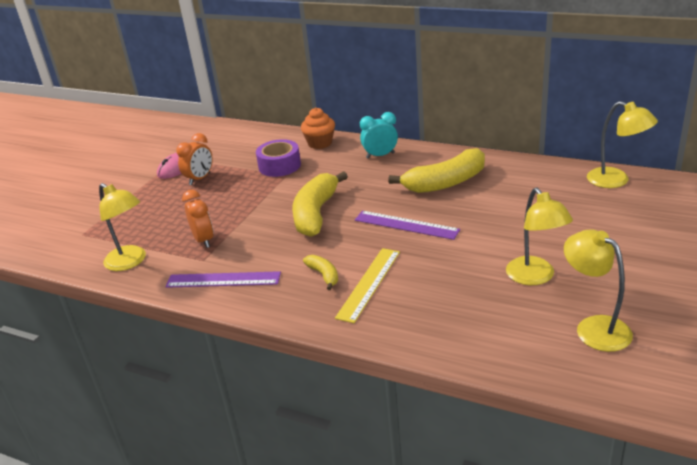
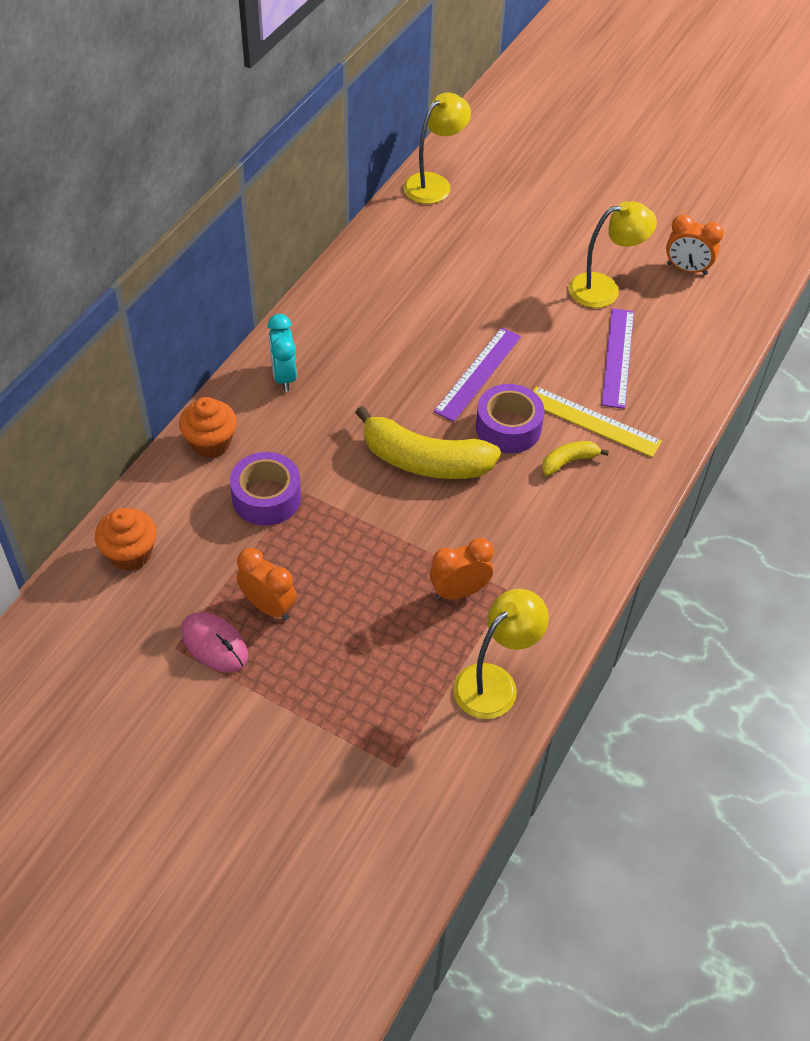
camera: 90 degrees left, 20 degrees up
purple ruler [165,271,281,288] -> purple ruler moved to [601,308,634,409]
yellow banana [388,148,485,193] -> none
yellow lamp [564,229,633,352] -> orange clock [666,214,724,275]
none -> orange cupcake [95,508,157,571]
none -> purple tape [476,384,544,453]

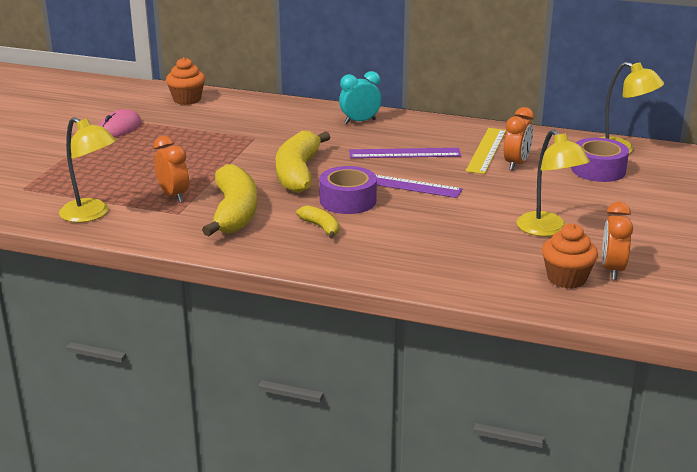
camera: 80 degrees right, 25 degrees down
orange cupcake [179,397,237,458] -> orange cupcake moved to [542,224,598,289]
purple tape [230,452,301,526] -> purple tape moved to [571,138,629,182]
orange clock [237,548,297,620] -> orange clock moved to [504,107,534,171]
yellow ruler [533,386,662,457] -> yellow ruler moved to [466,128,506,174]
purple ruler [601,308,634,409] -> purple ruler moved to [349,148,461,158]
none -> yellow banana [202,164,257,237]

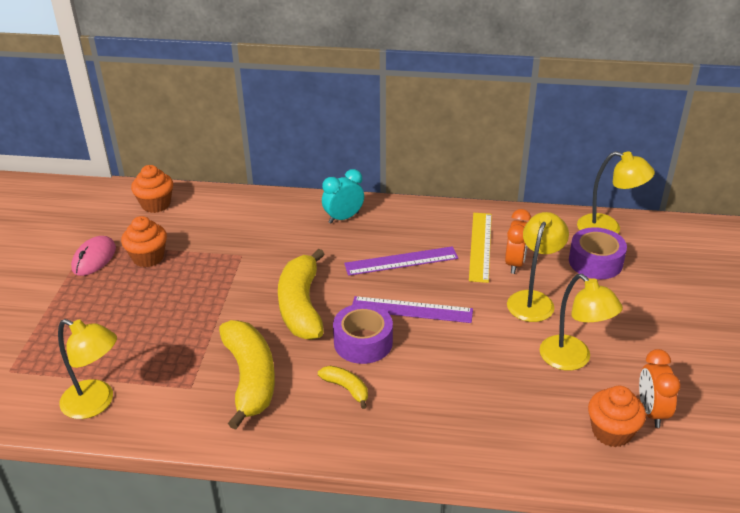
camera: 10 degrees left, 10 degrees up
orange clock [154,136,189,203] -> none
none -> orange cupcake [121,216,167,267]
none -> yellow lamp [507,212,569,322]

